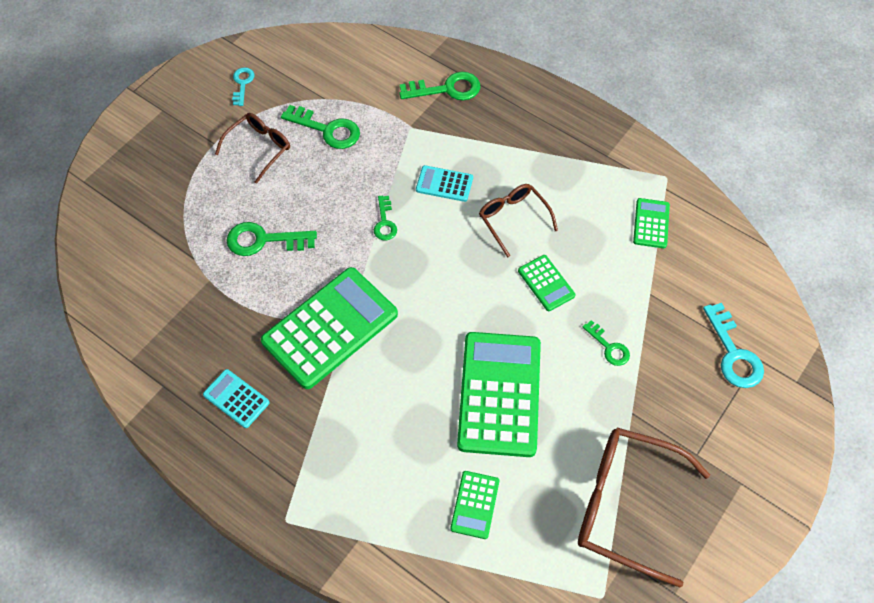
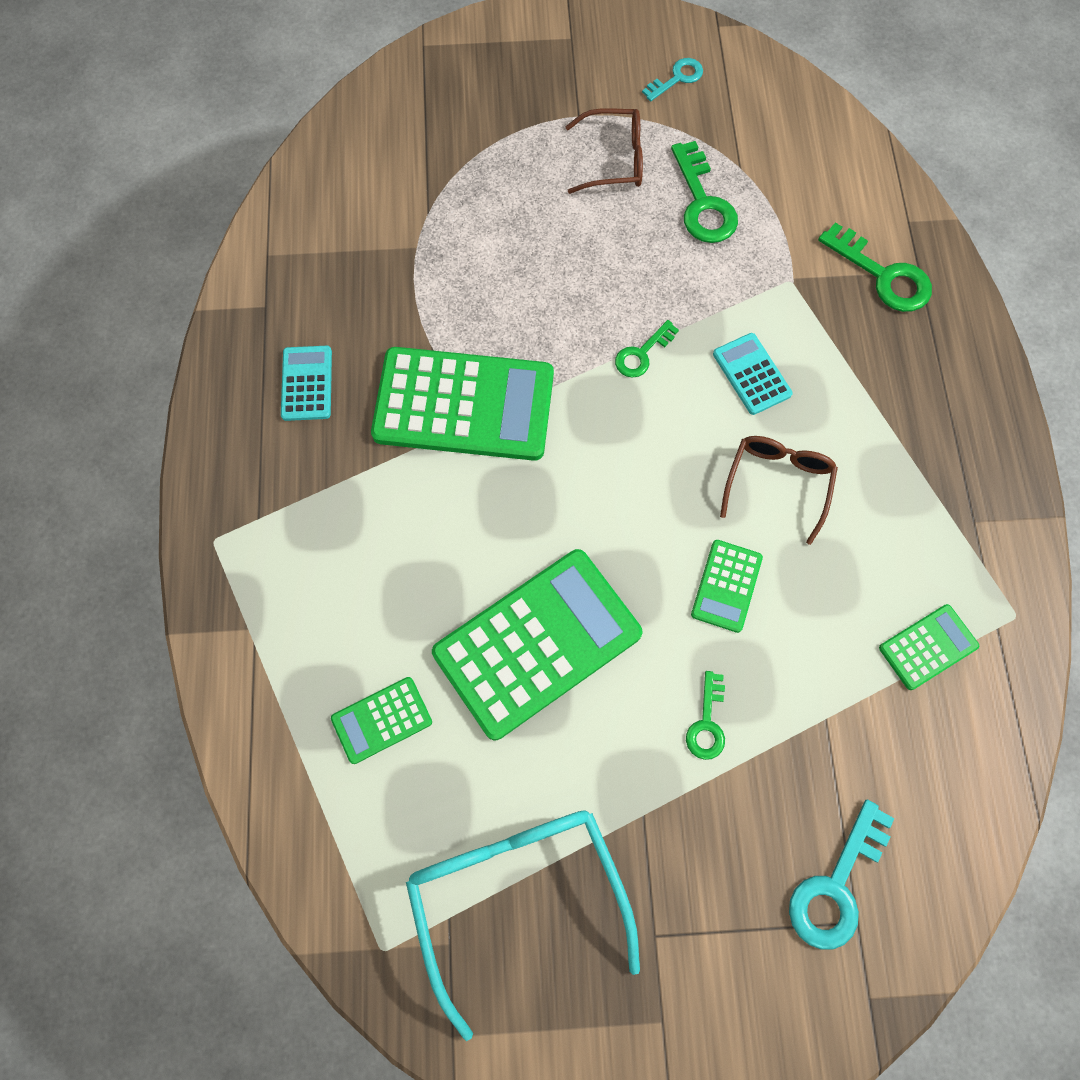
camera: 50 degrees right, 10 degrees up
green key [227,222,317,256] -> none
brown glasses [578,427,710,587] -> turquoise glasses [406,810,640,1041]

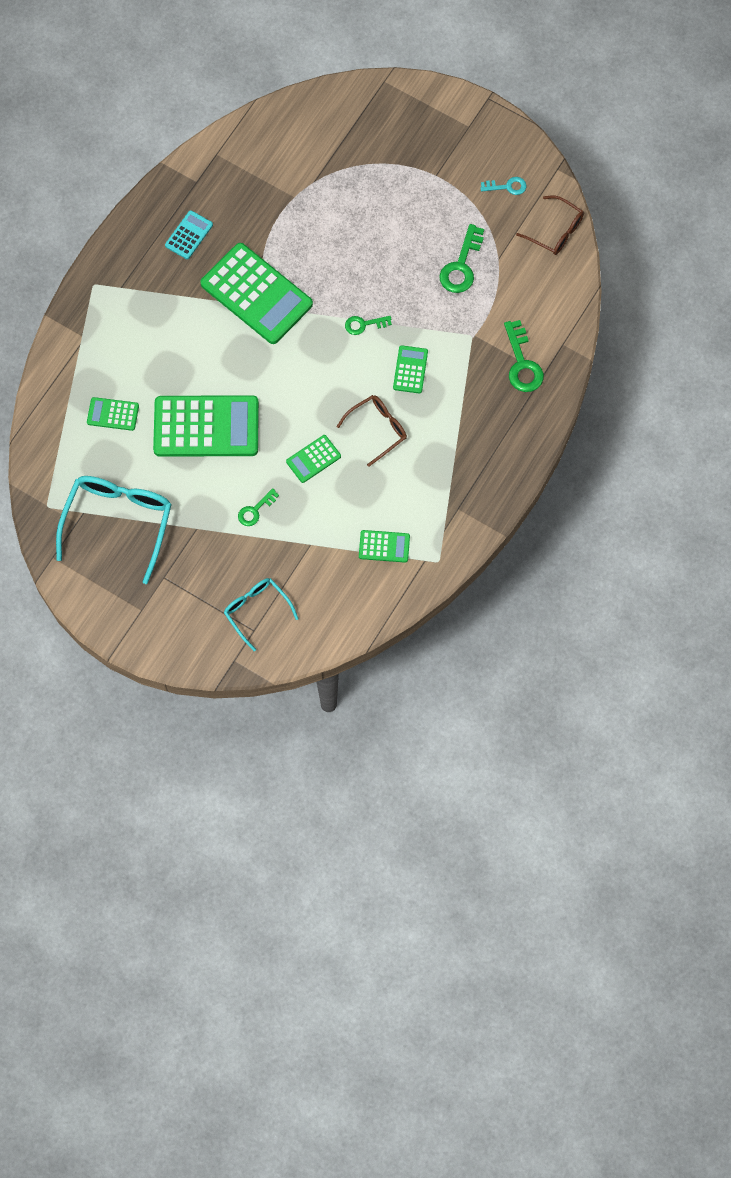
camera: 35 degrees right, 0 degrees up
brown glasses [565,108,643,194] -> brown glasses moved to [516,196,584,255]
turquoise calculator [713,333,793,415] -> green calculator [393,345,428,394]
turquoise key [789,800,894,950] -> turquoise glasses [224,578,299,651]

